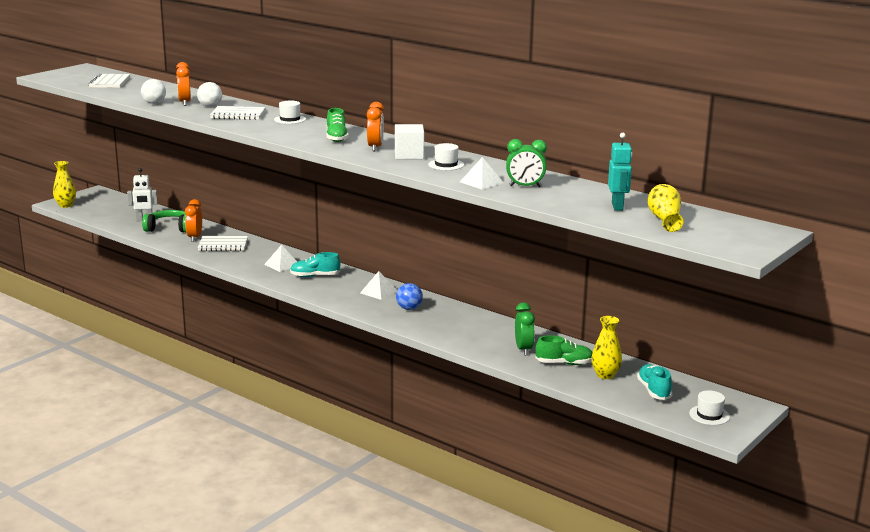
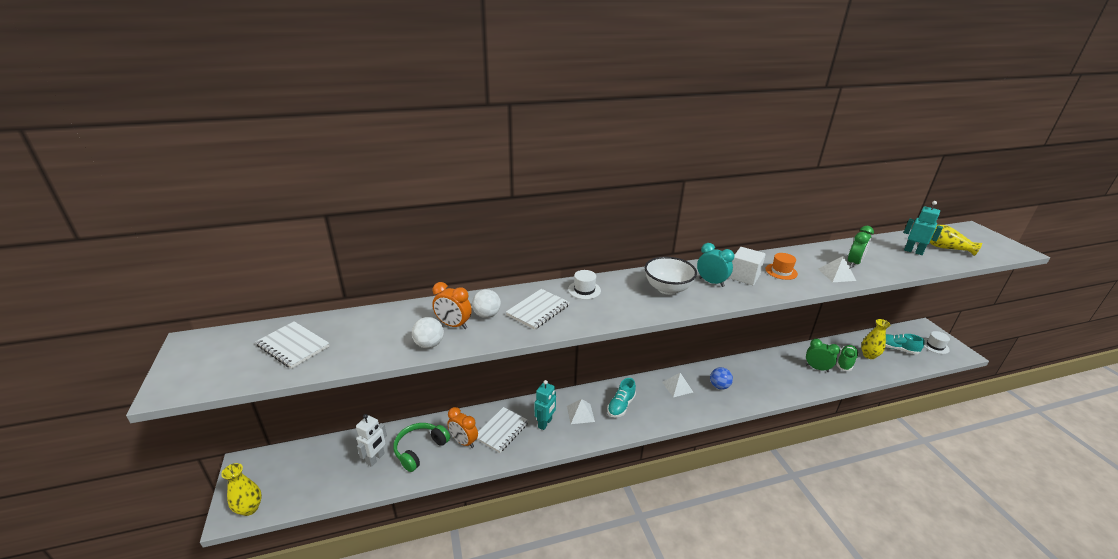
camera: 55 degrees left, 10 degrees up
green shoe [327,108,349,142] -> white bowl [645,257,697,295]
orange clock [367,102,384,151] -> turquoise clock [697,243,734,287]
white hat [428,143,464,170] -> orange hat [765,253,798,280]
none -> turquoise robot [535,380,556,430]

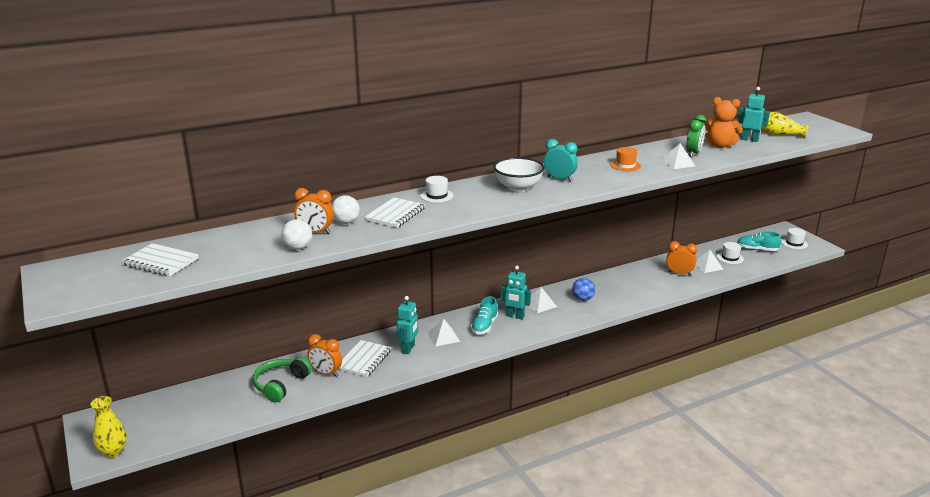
camera: 10 degrees left, 5 degrees down
white robot [356,414,387,467] -> none
white cube [729,247,766,285] -> none
green clock [806,339,840,372] -> orange clock [666,241,698,276]
green shoe [836,345,859,371] -> white pyramid [695,250,724,273]
yellow vase [861,319,890,359] -> white hat [717,242,744,264]
none -> turquoise robot [500,266,531,319]
none -> orange teddy bear [705,97,743,148]

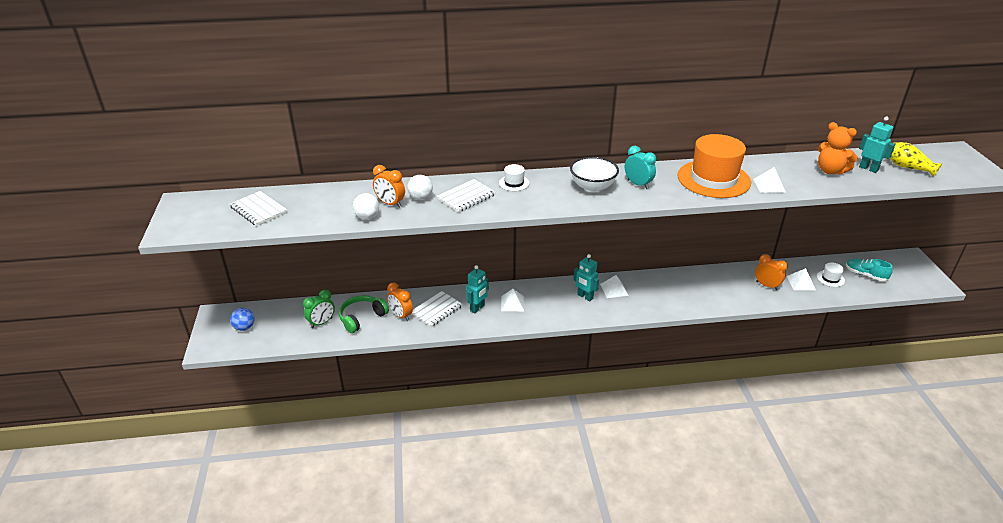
camera: 20 degrees right, 10 degrees up
yellow vase [90,396,127,458] -> none
turquoise shoe [471,296,498,334] -> none
blue ball [572,278,595,301] -> blue ball moved to [230,308,255,331]
orange hat [610,147,641,171] -> orange hat [677,134,751,198], size x2.38
green clock [686,115,706,157] -> green clock moved to [303,290,335,328]
white hat [781,228,808,249] -> none

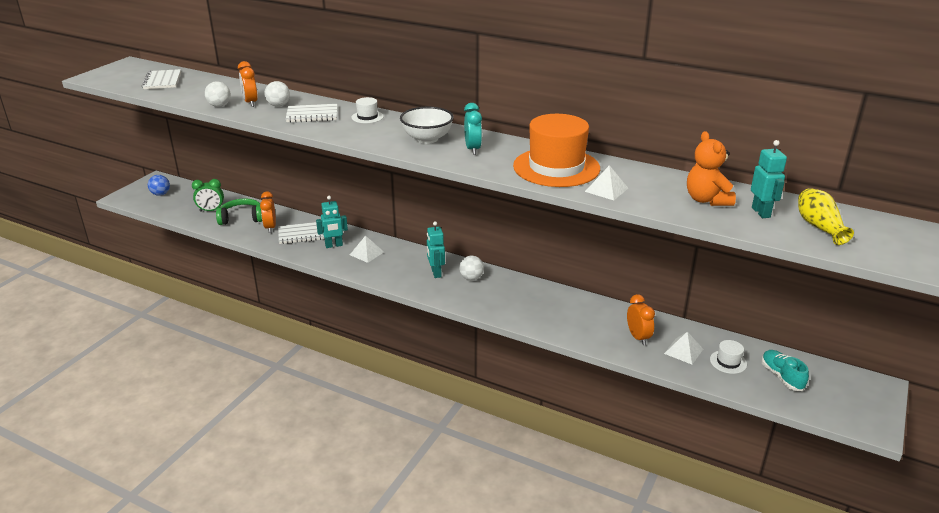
camera: 35 degrees right, 5 degrees down
white pyramid [600,275,629,298] -> white ball [459,256,484,280]

